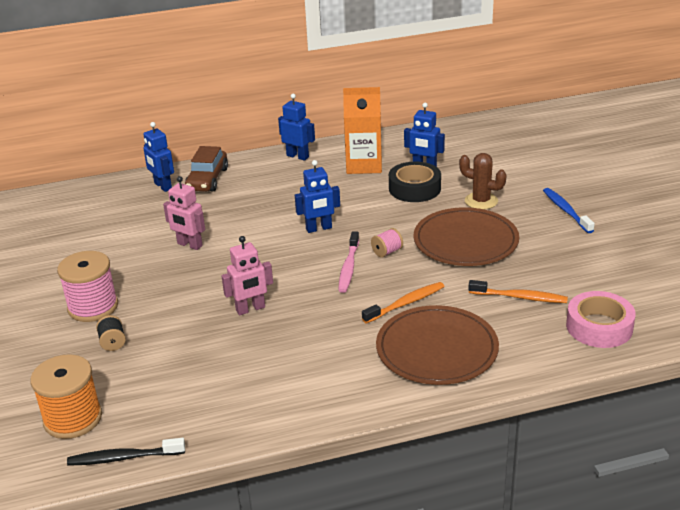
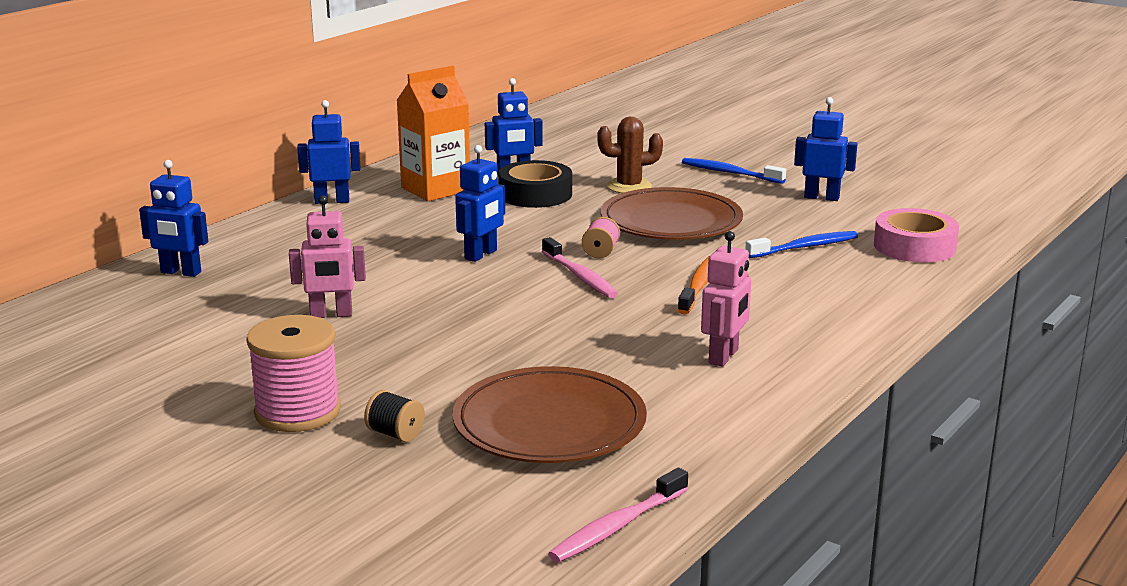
camera: 40 degrees left, 10 degrees down
orange spool [30,354,102,439] -> none
black toothbrush [67,438,185,466] -> pink toothbrush [548,468,688,563]
brown car [185,146,228,192] -> none
pink robot [222,236,273,315] -> pink robot moved to [701,231,751,367]
brown plate [376,305,499,385] -> brown plate moved to [452,366,647,463]
orange toothbrush [468,280,568,303] -> blue toothbrush [745,231,858,258]
none -> blue robot [794,97,858,201]

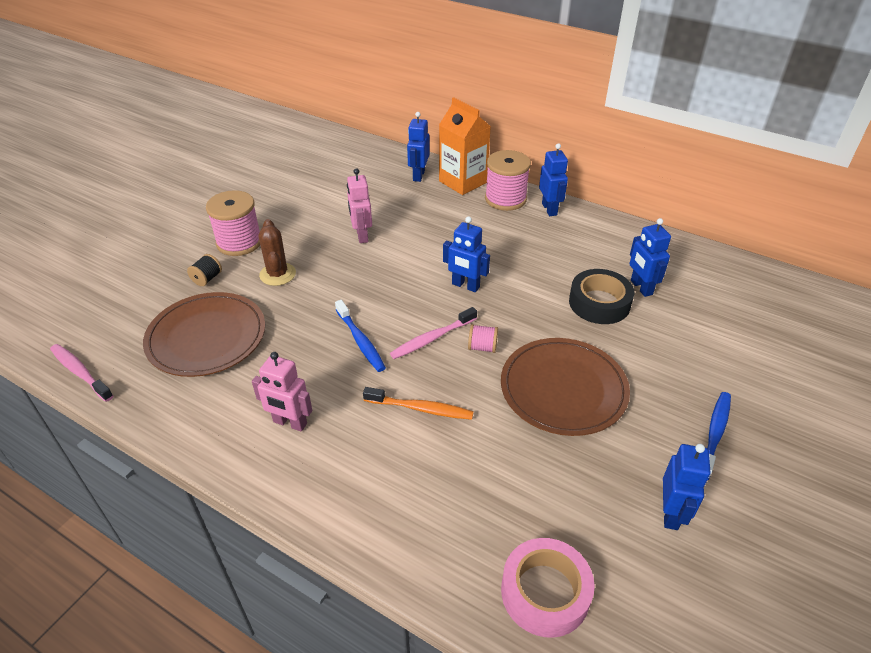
camera: 85 degrees right, 20 degrees up
orange carton [396,66,470,201] -> orange carton moved to [439,97,491,195]
brown cactus [597,117,663,193] -> brown cactus moved to [258,219,296,286]
blue toothbrush [745,231,858,258] -> blue toothbrush moved to [335,300,386,372]
none -> pink spool [485,150,531,211]

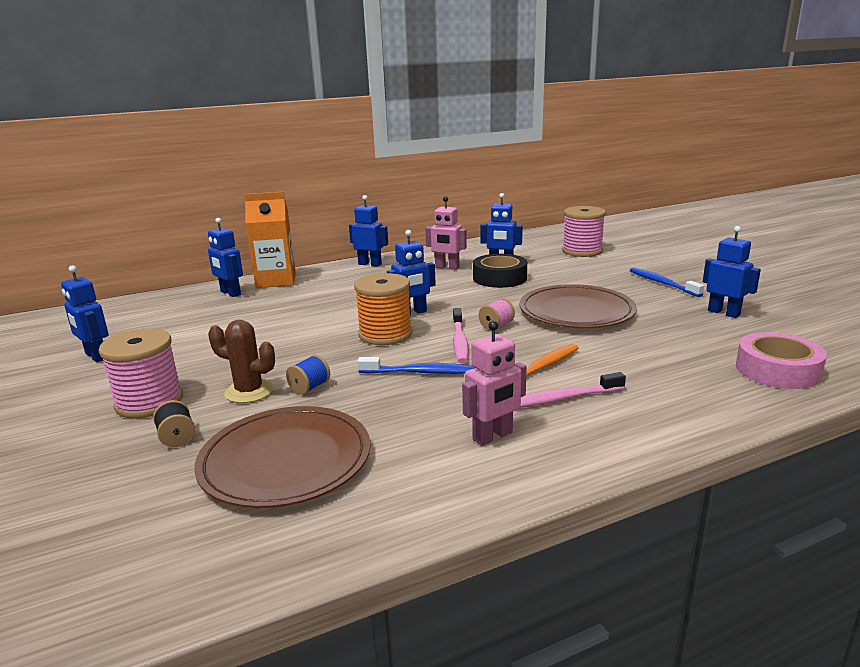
camera: 55 degrees left, 20 degrees down
pink toothbrush [50,344,114,402] -> pink toothbrush moved to [520,372,626,408]
pink robot [347,168,372,243] -> pink robot moved to [425,196,467,270]
pink spool [485,150,531,211] -> pink spool moved to [562,206,606,257]
none -> blue robot [61,265,109,362]
none -> blue spool [286,355,330,395]
none -> orange spool [354,273,412,345]

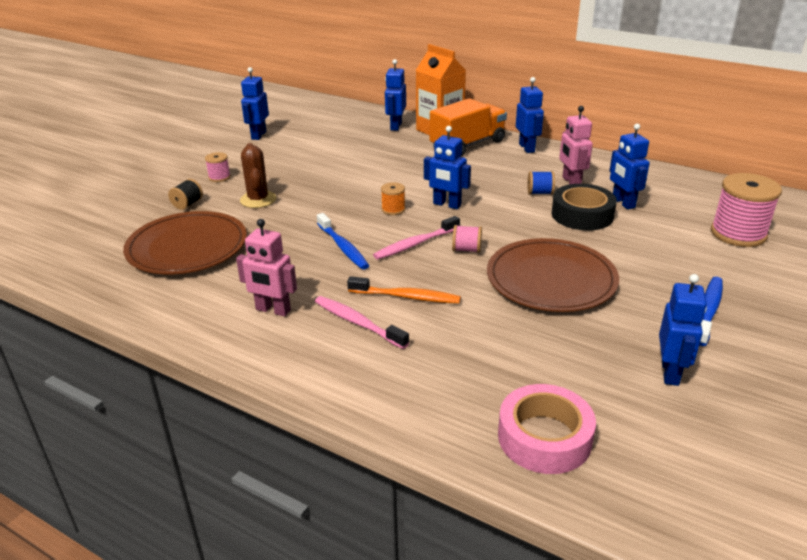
camera: 55 degrees right, 10 degrees up
pink spool [99,328,183,418] -> pink spool [205,152,231,182], size x0.48
blue spool [286,355,330,395] -> blue spool moved to [527,171,555,195]
orange spool [354,273,412,345] -> orange spool [381,182,405,215], size x0.48
none -> orange truck [430,98,507,157]

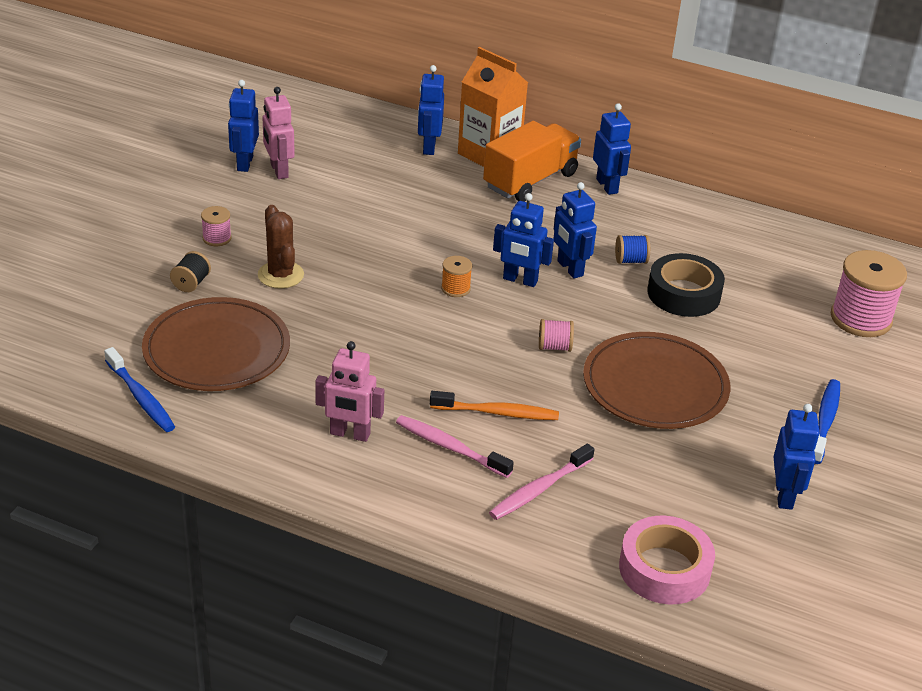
camera: 10 degrees left, 5 degrees up
blue toothbrush [317,213,369,270] -> blue toothbrush moved to [104,347,175,432]
pink toothbrush [373,216,460,260] -> pink toothbrush moved to [489,444,594,520]
pink robot [559,106,593,184] -> pink robot moved to [263,87,295,179]
blue robot [610,124,650,210] -> blue robot moved to [553,182,597,278]

